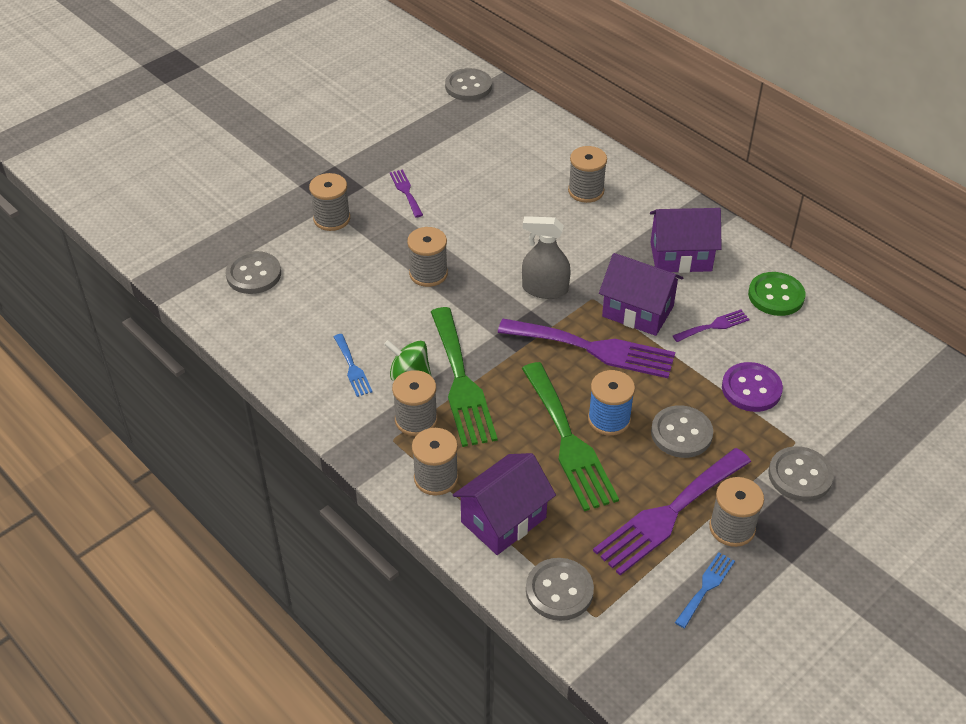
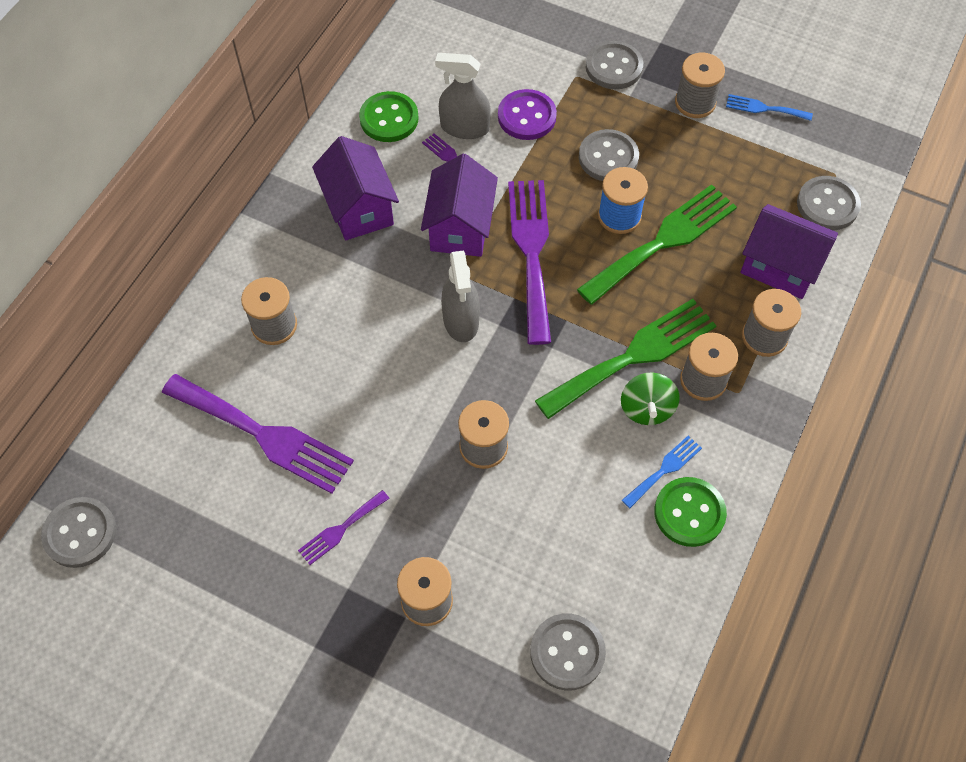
camera: 110 degrees left, 15 degrees up
purple fork [593,448,751,576] -> purple fork moved to [162,374,354,494]
none -> grey spray bottle [435,53,491,139]
none -> green button [654,477,727,547]

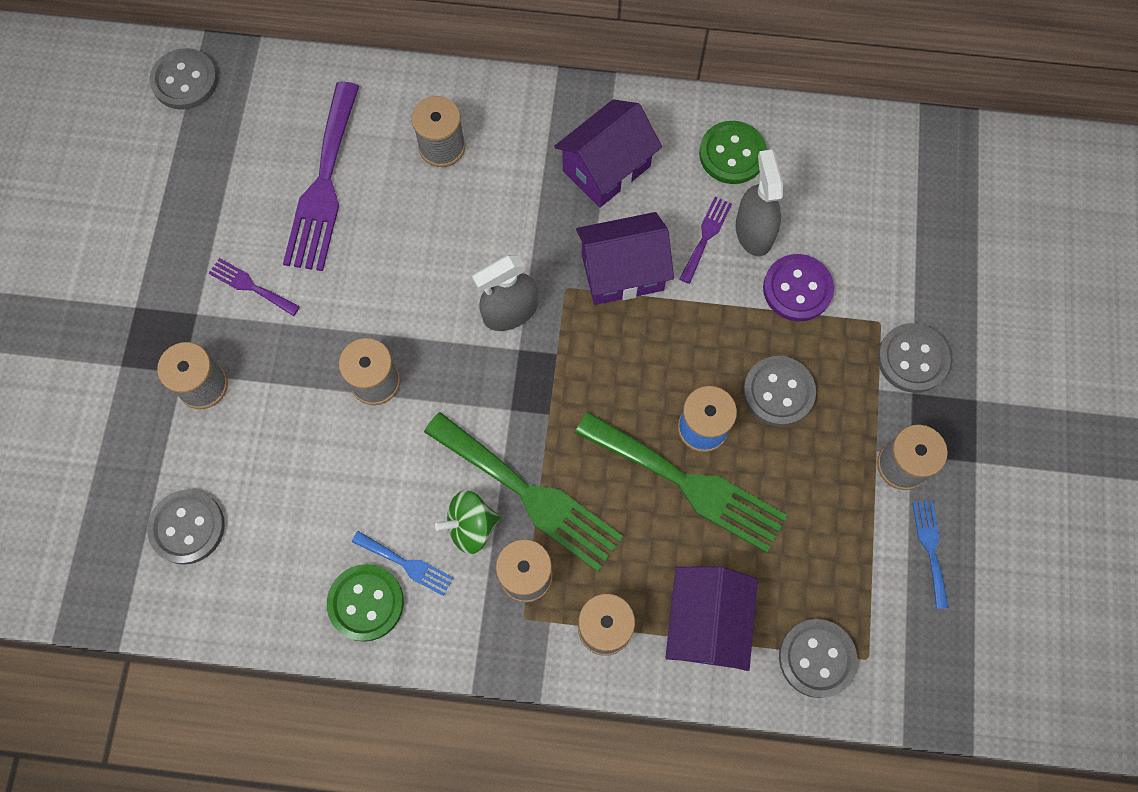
camera: 70 degrees right, 10 degrees up
purple fork [508,180,551,345] -> none

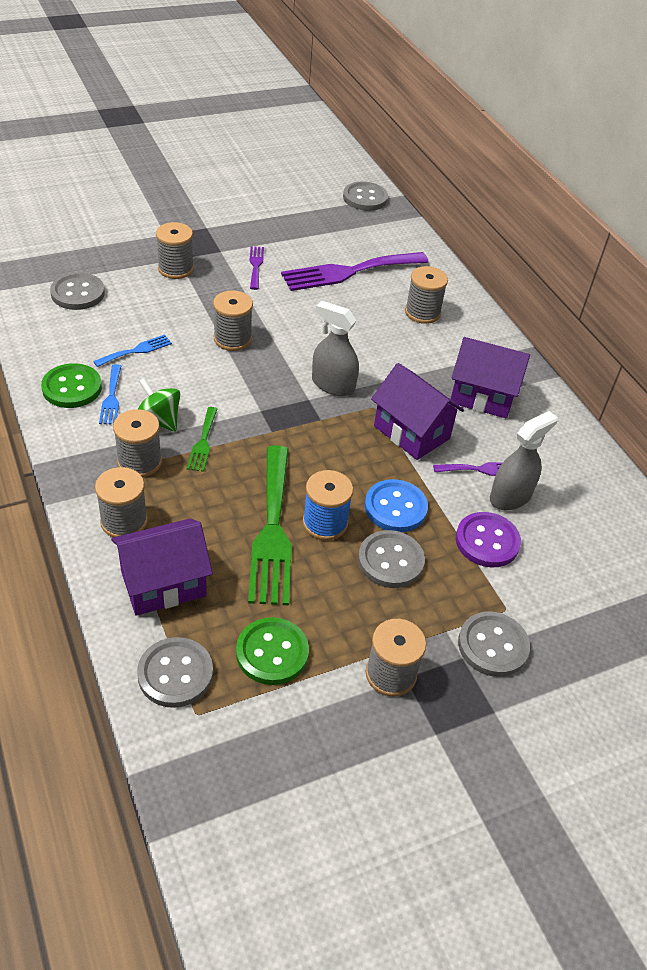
camera: 55 degrees right, 25 degrees down
green fork [424,412,623,572] -> green fork [187,407,218,472], size x0.47
green button [699,121,767,184] -> green button moved to [236,617,309,685]
blue fork [912,500,949,609] -> blue fork moved to [93,334,172,367]
none -> blue button [365,479,428,532]

